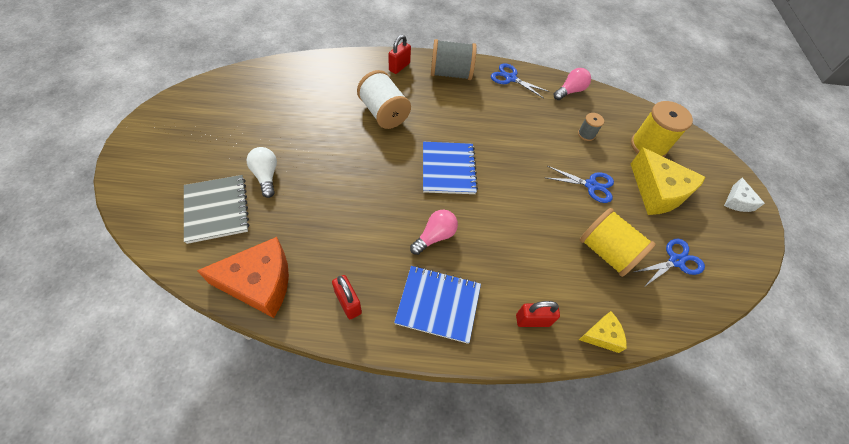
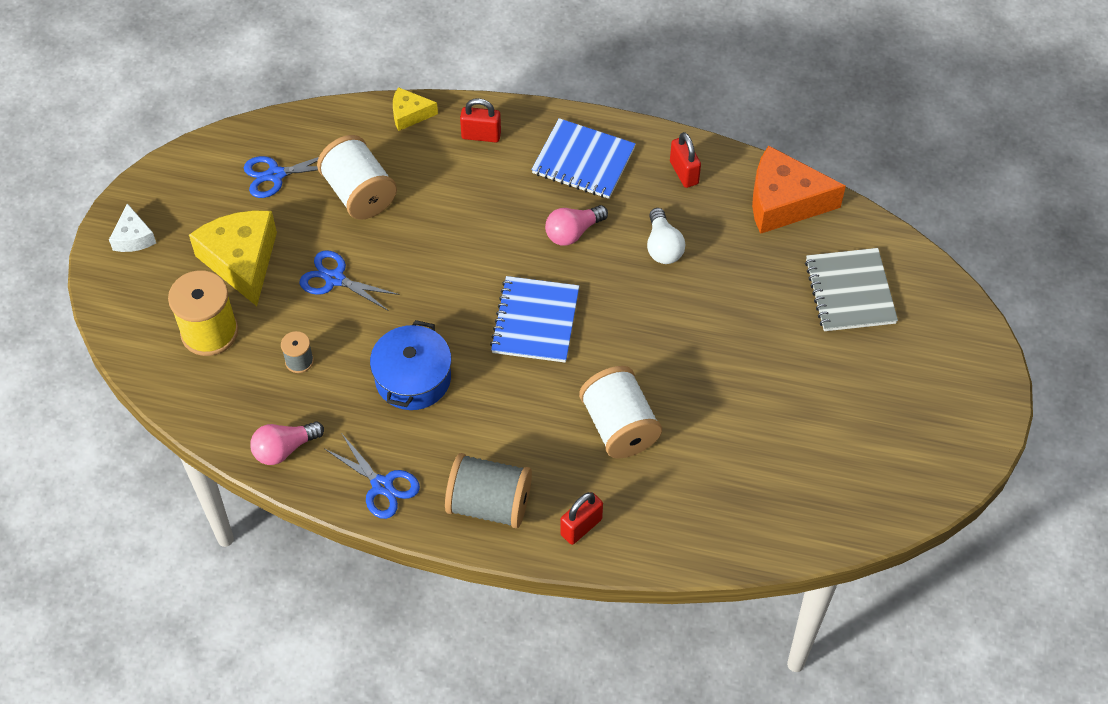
camera: 165 degrees left, 0 degrees up
white light bulb [246,147,277,198] -> white light bulb moved to [647,208,685,264]
yellow spool [580,208,656,277] -> white spool [317,135,397,220]
white cheese [724,178,765,212] -> white cheese turned 150 degrees clockwise [109,203,156,252]
none -> blue pot [370,320,452,410]

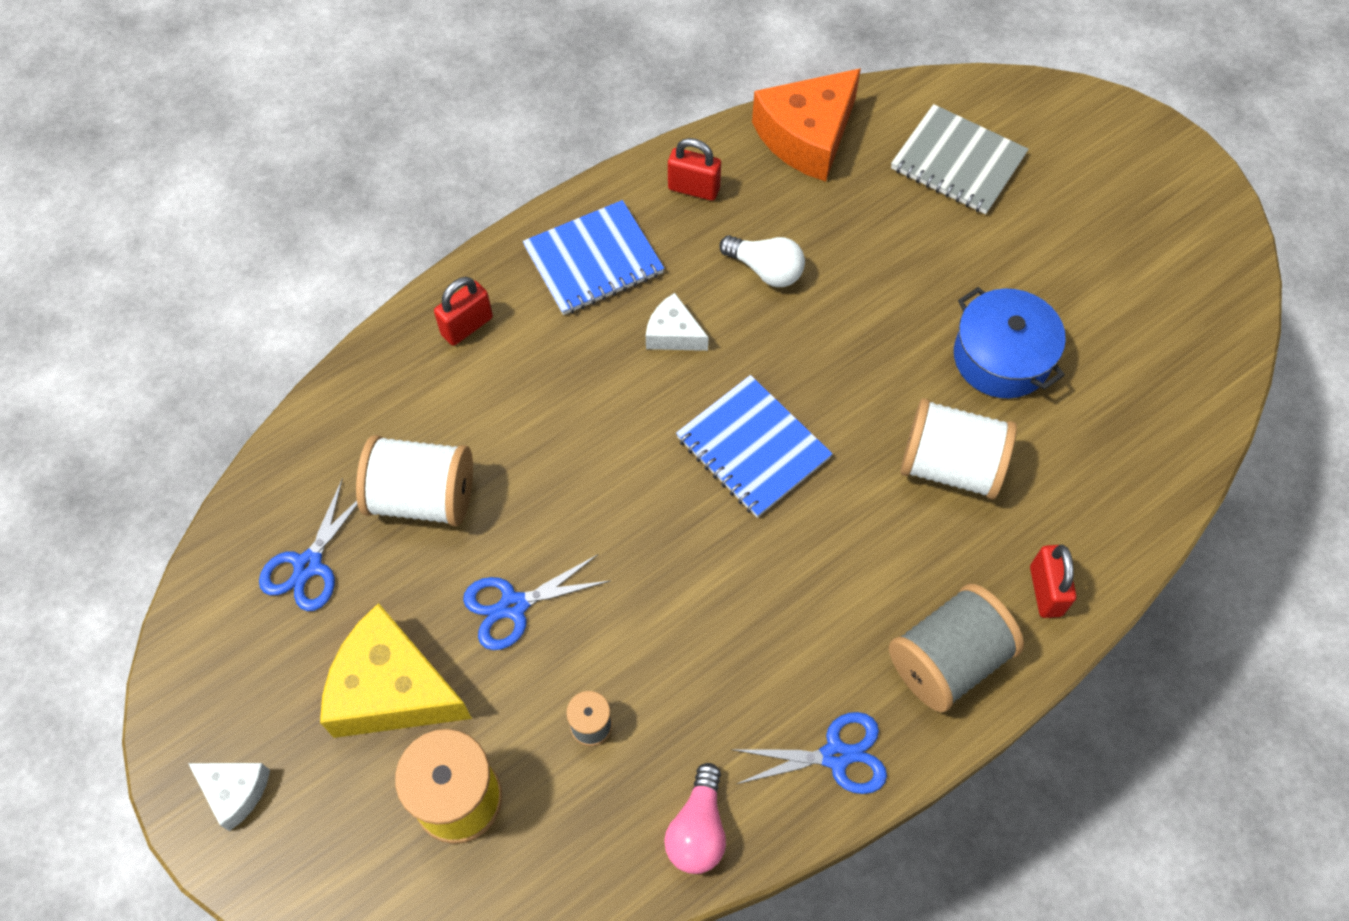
camera: 50 degrees left, 5 degrees up
blue pot [370,320,452,410] -> blue pot moved to [954,287,1066,398]
yellow cheese [393,87,438,131] -> none
pink light bulb [545,205,608,245] -> white cheese [646,293,709,351]

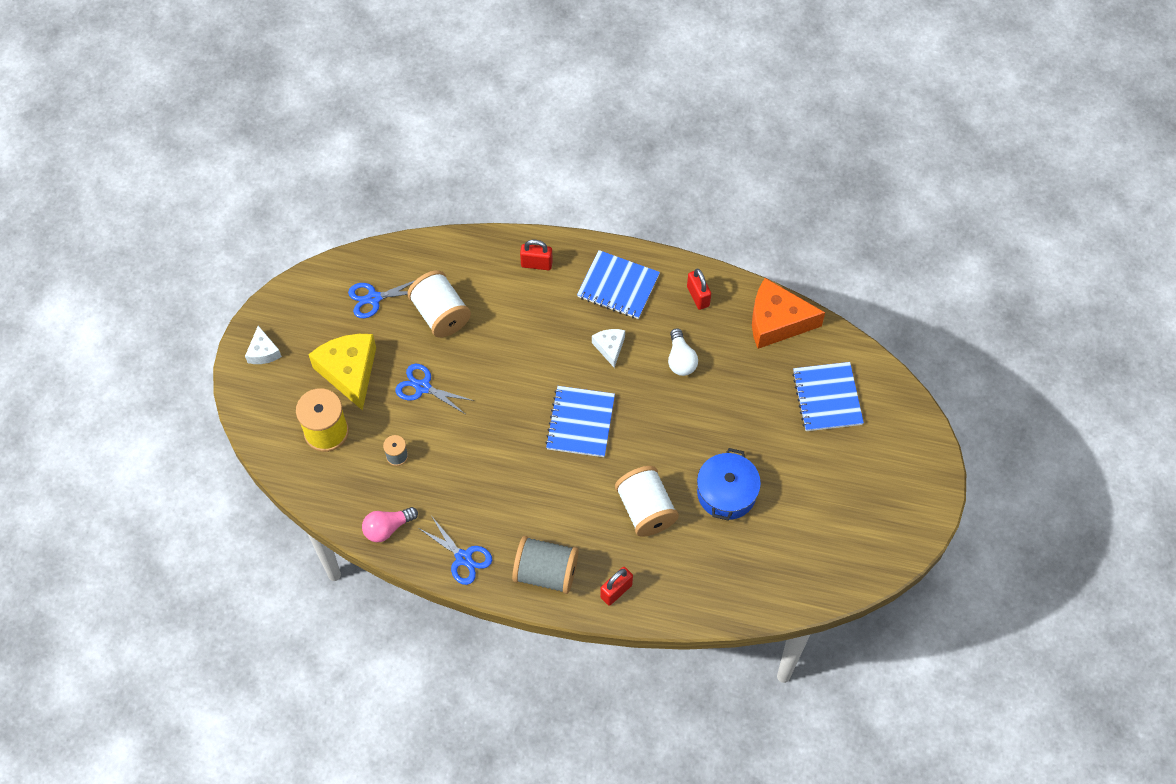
camera: 50 degrees right, 0 degrees up
grey notebook [891,104,1029,214] -> blue notebook [792,362,864,431]

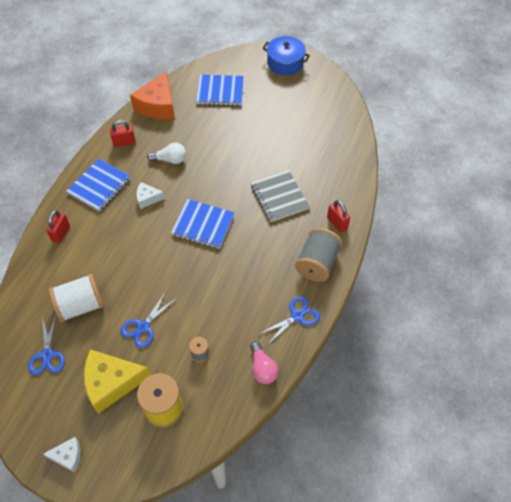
camera: 80 degrees left, 5 degrees down
white spool [615,466,679,537] -> grey notebook [251,170,310,222]
blue pot [697,448,761,521] -> blue pot moved to [262,36,310,75]

